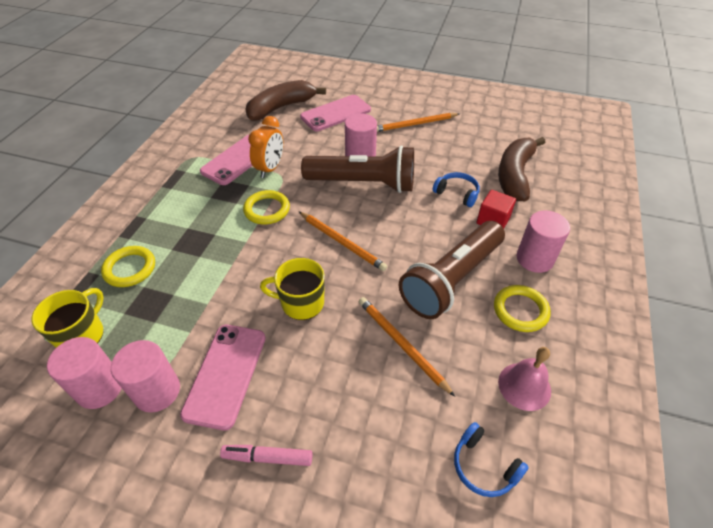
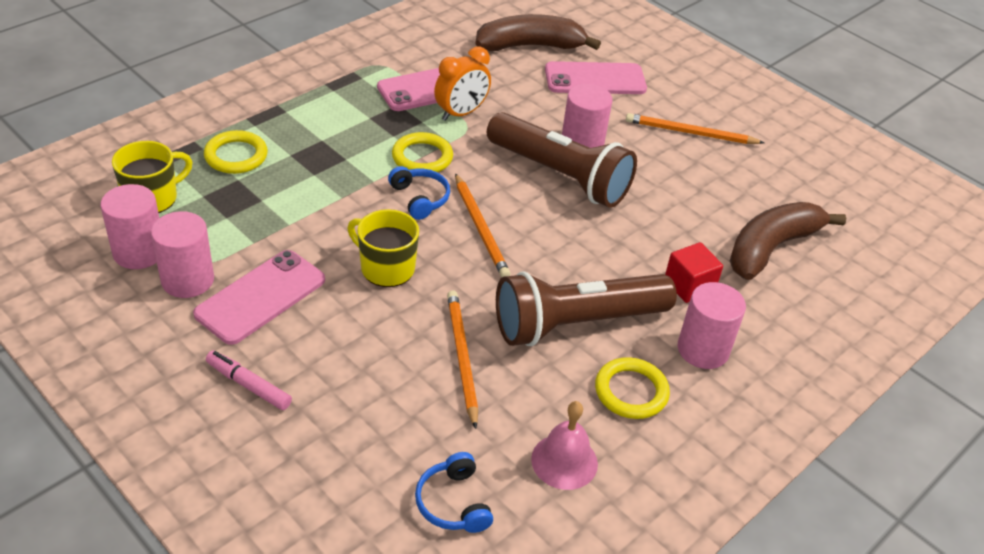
camera: 25 degrees right, 5 degrees down
blue headphones [433,172,480,207] -> blue headphones moved to [388,166,450,220]

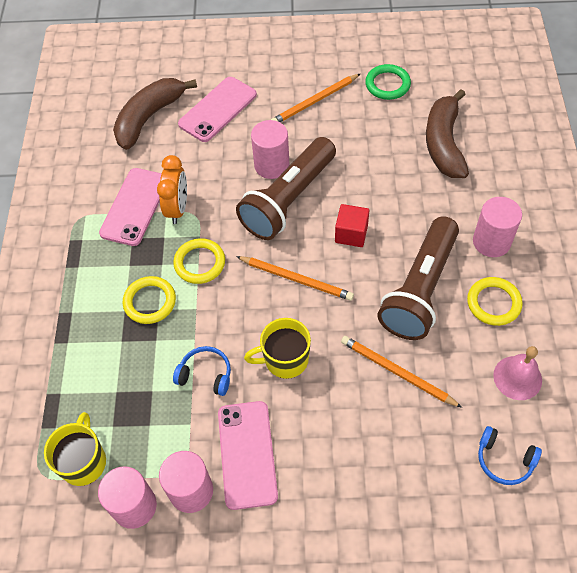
camera: 40 degrees left, 15 degrees up
yellow ring [204,130,268,174] -> yellow ring moved to [123,276,176,324]
pink marker [206,350,292,410] -> none
blue headphones [388,166,450,220] -> blue headphones moved to [173,346,231,396]
brown flashlight [487,112,637,208] -> brown flashlight turned 135 degrees clockwise [236,137,336,240]
red cube [665,242,723,303] -> red cube moved to [335,204,369,247]
none -> green ring [365,64,411,100]

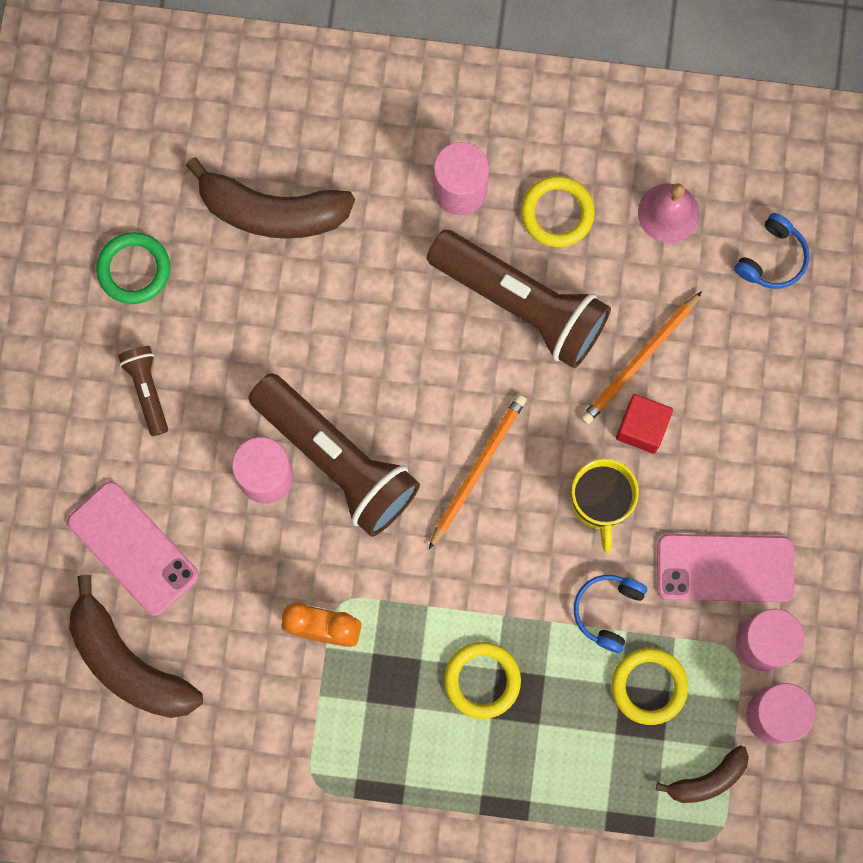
camera: 85 degrees left, 20 degrees up
yellow mug [44,412,106,486] -> brown banana [656,745,749,803]
pink phone [99,168,162,246] -> none
yellow ring [173,238,225,284] -> yellow ring moved to [612,648,688,725]
orange pencil [271,74,360,122] -> brown flashlight [118,346,168,436]
red cube [335,204,369,247] -> red cube moved to [616,394,673,454]

